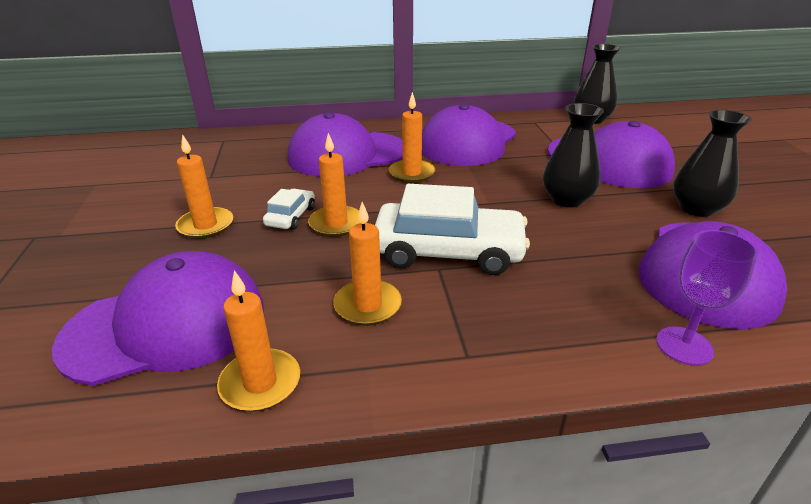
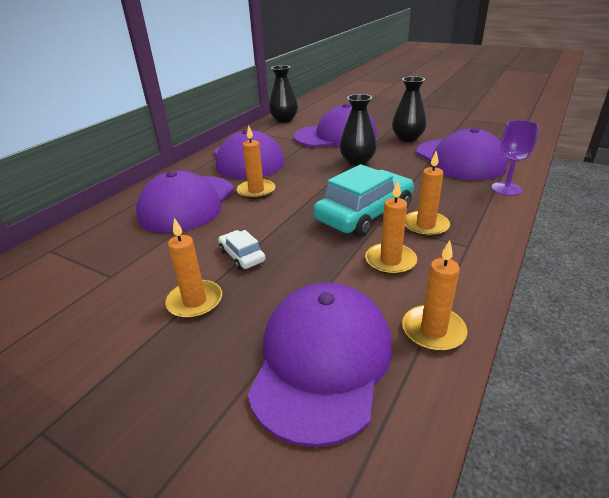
camera: 50 degrees left, 0 degrees up
orange candle [308,133,360,237] -> orange candle moved to [405,151,450,237]
white car [375,184,530,275] -> turquoise car [313,164,414,237]

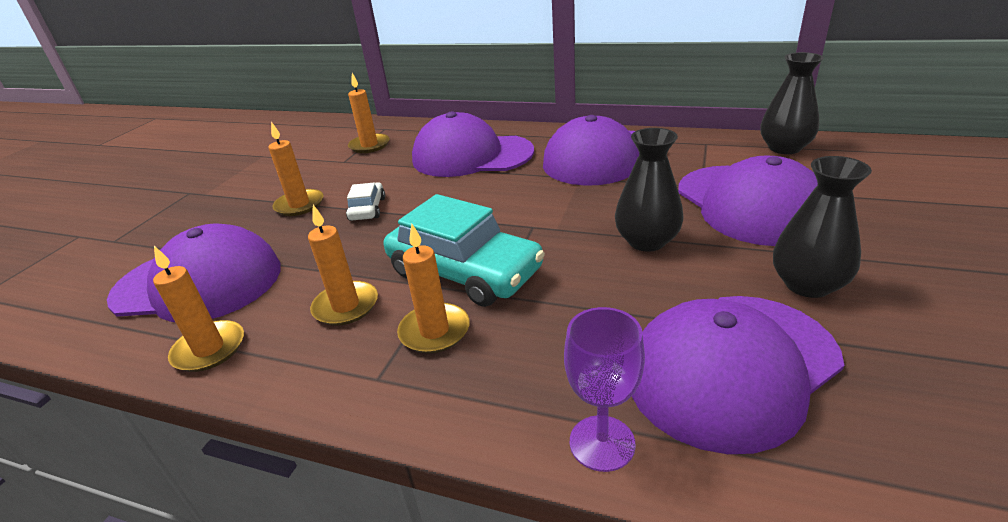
camera: 80 degrees right, 0 degrees up
white car [218,230,266,270] -> white car turned 45 degrees counterclockwise [346,182,385,221]
orange candle [237,125,275,199] -> orange candle moved to [348,73,390,153]

